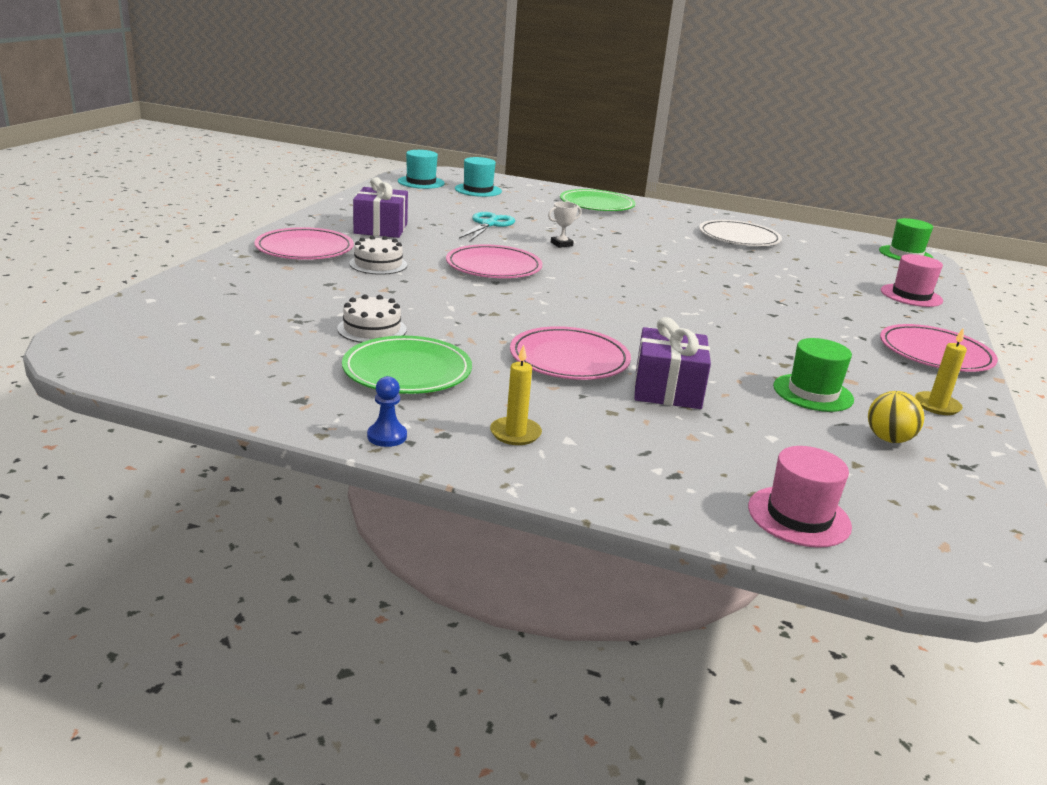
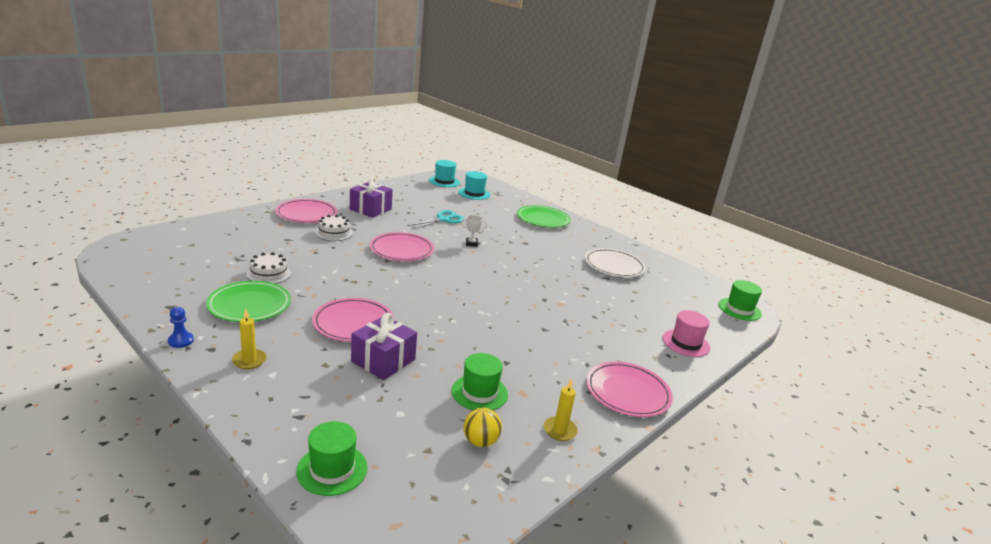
camera: 25 degrees right, 0 degrees up
pink hat [748,446,852,548] -> green hat [296,421,368,496]

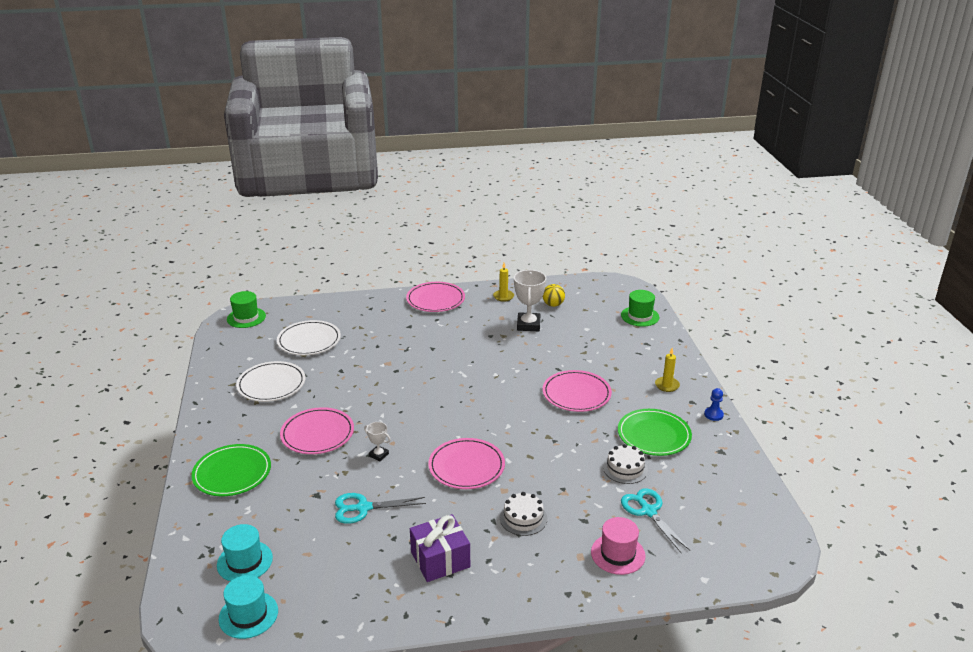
camera: 140 degrees left, 5 degrees up
pink plate [275,199,338,223] -> pink plate moved to [280,407,354,454]
purple gift [351,313,417,380] -> none
green hat [452,353,508,410] -> white trophy [514,270,547,331]
pink hat [663,310,710,357] -> pink hat moved to [591,517,646,575]
none -> white plate [277,320,341,355]
none -> turquoise scissors [621,488,690,553]

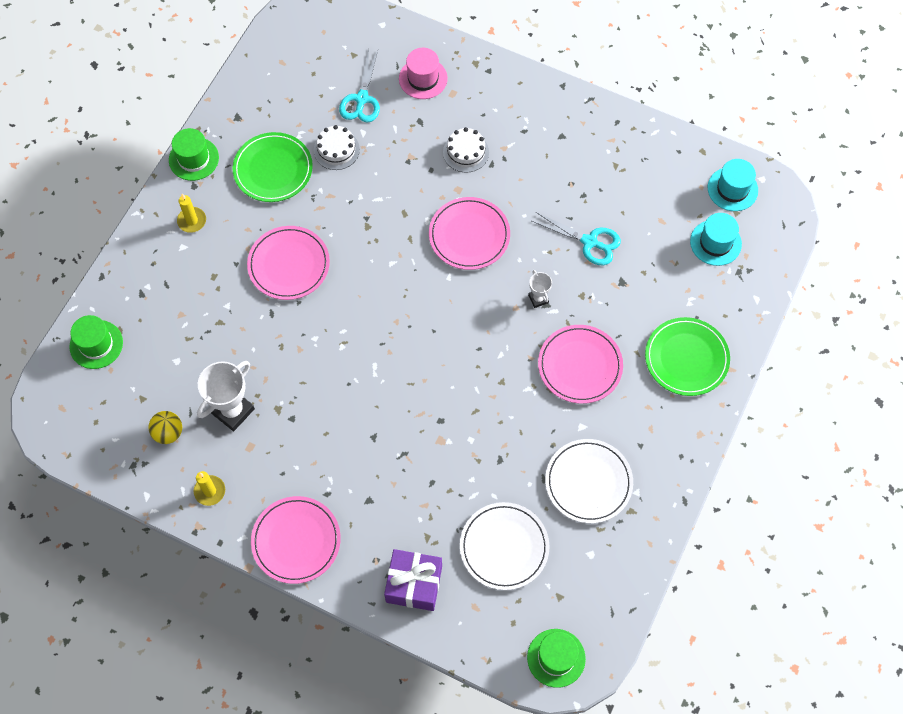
camera: 145 degrees left, 35 degrees up
purple gift [410,514,470,582] -> purple gift moved to [384,549,442,611]
blue pawn [704,388,724,421] -> green hat [169,128,219,181]

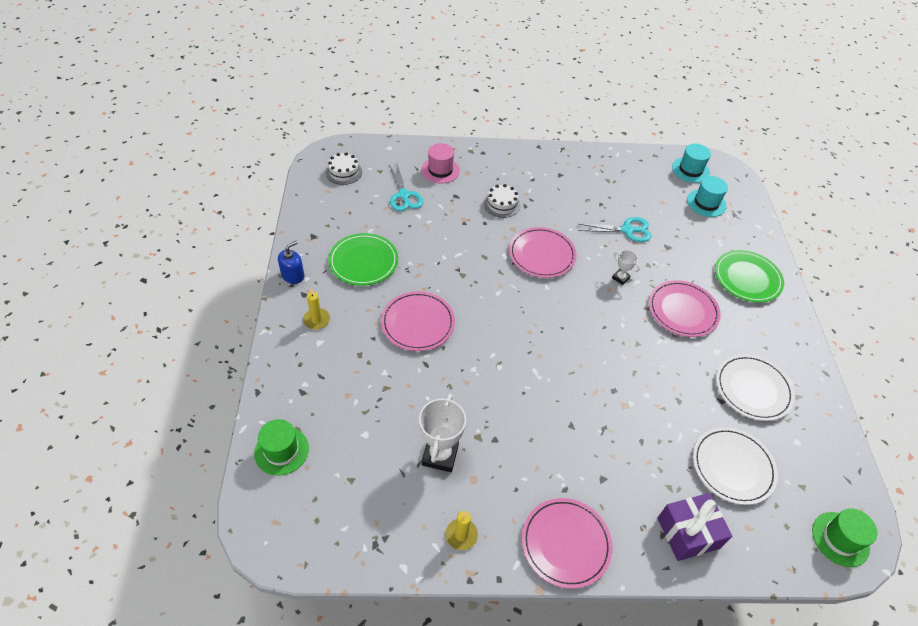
camera: 30 degrees left, 15 degrees down
yellow ball [148,411,182,444] -> none
green hat [169,128,219,181] -> blue soap dispenser [278,241,304,284]
white cake [314,125,360,170] -> white cake moved to [326,152,362,185]

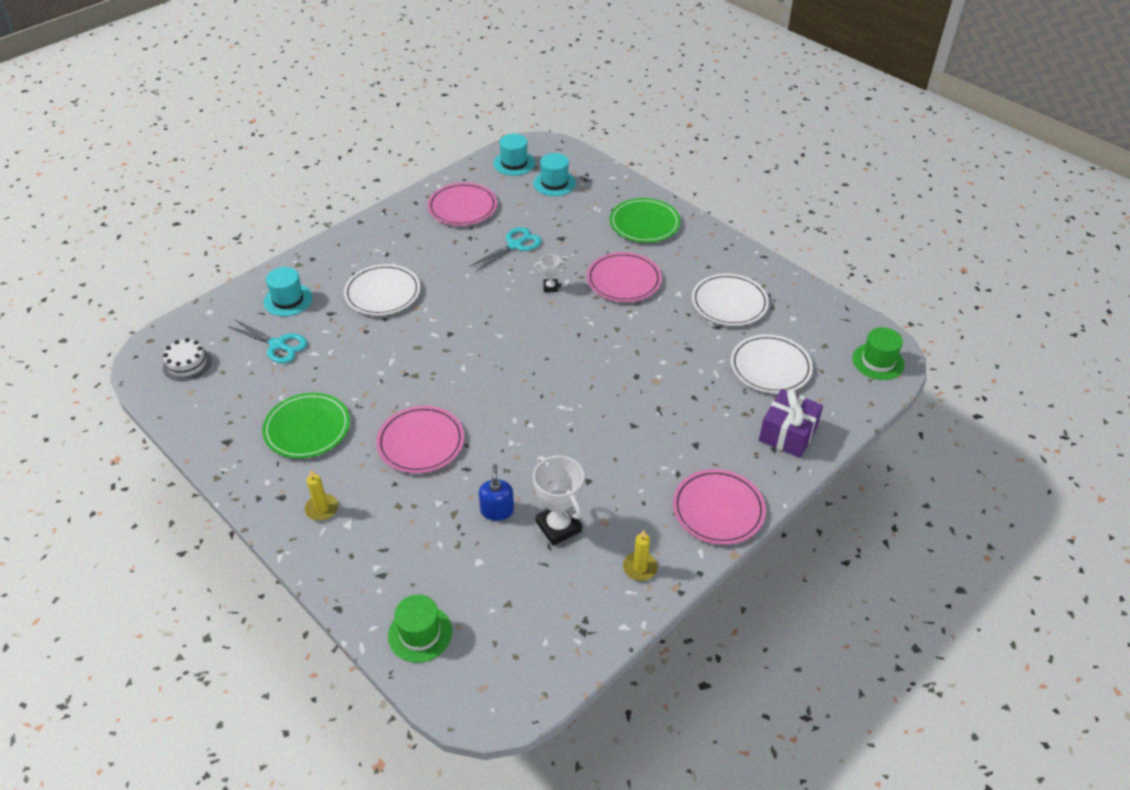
camera: 40 degrees left, 5 degrees down
blue soap dispenser [278,241,304,284] -> blue soap dispenser moved to [479,464,514,521]
pink hat [421,143,460,184] -> turquoise hat [264,267,313,316]
white cake [484,184,521,218] -> white plate [344,264,420,316]
pink plate [509,227,577,278] -> pink plate moved to [428,183,497,226]

